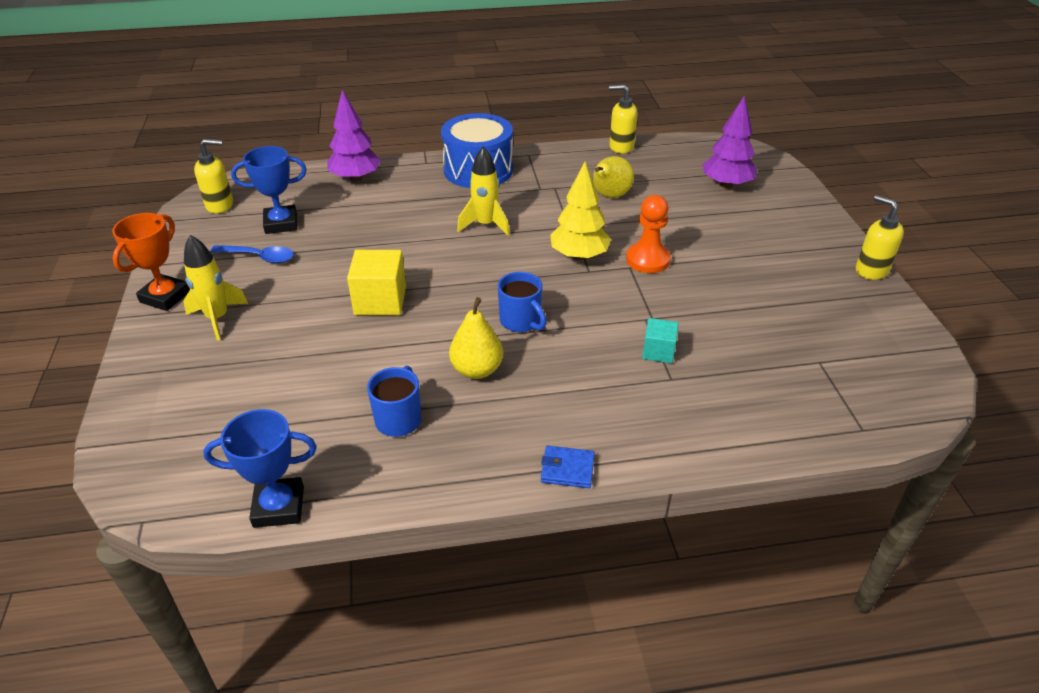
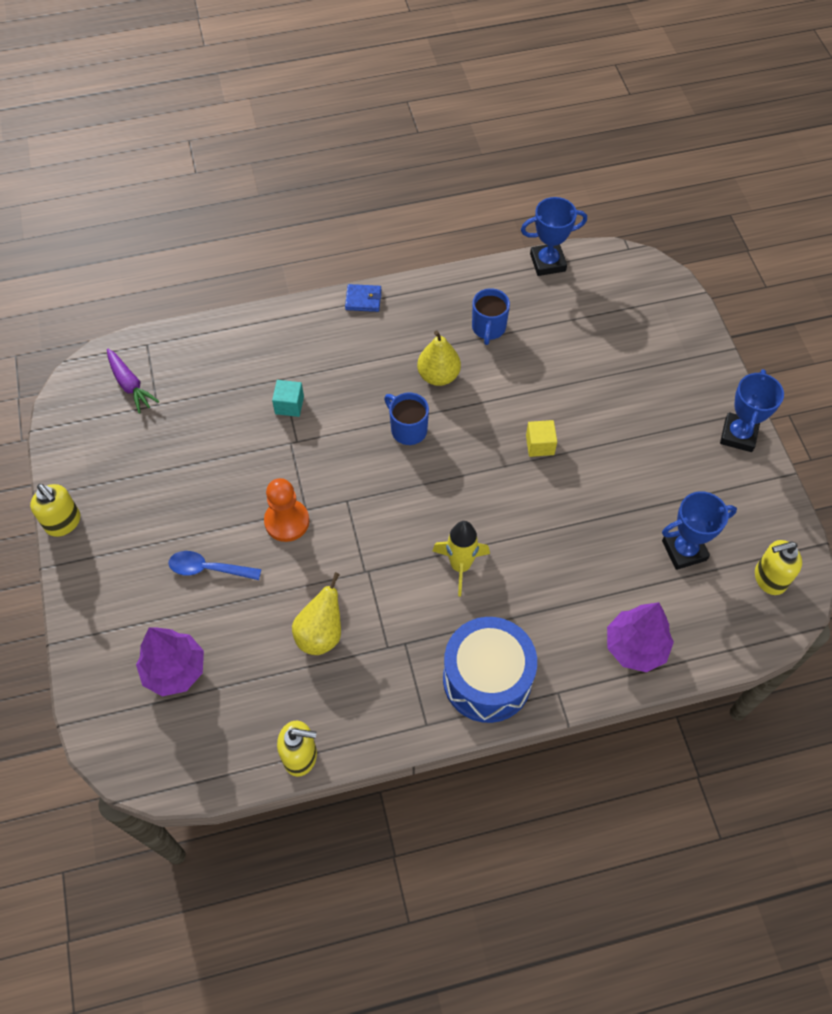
camera: 175 degrees right, 20 degrees up
orange trophy [112,213,190,311] -> blue trophy [720,369,784,452]
yellow rocket [183,235,248,341] -> none
blue spoon [210,245,294,263] -> blue spoon moved to [169,551,261,580]
yellow cube [347,250,406,315] -> yellow cube [526,420,557,457], size x0.60
yellow tree [550,162,611,260] -> none
none -> purple carrot [107,349,160,414]

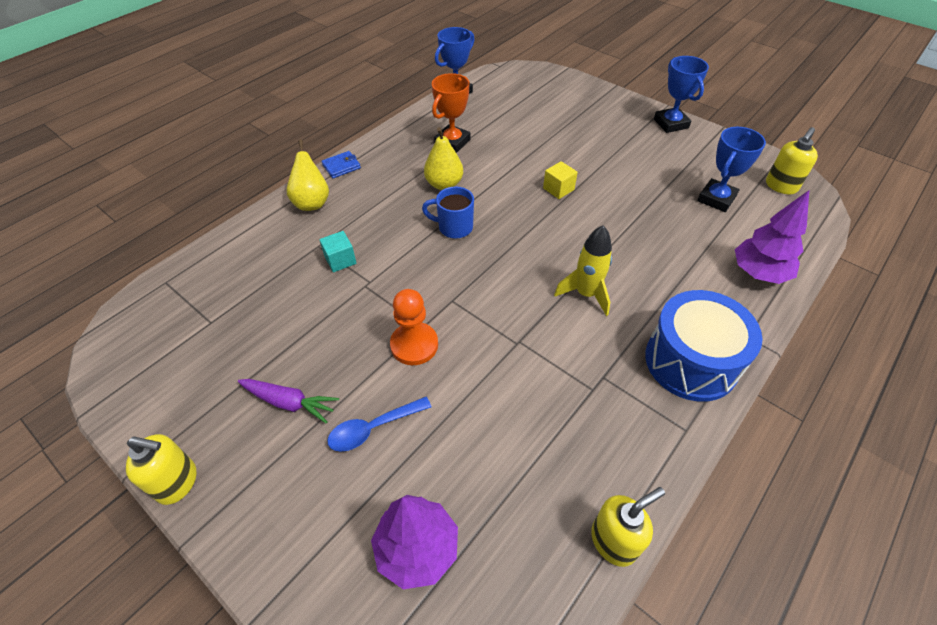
camera: 35 degrees left, 10 degrees down
purple carrot [107,349,160,414] -> purple carrot moved to [238,379,339,424]
yellow pear [292,572,341,655] -> yellow pear moved to [286,140,329,211]
blue mug [472,288,510,345] -> orange trophy [432,73,471,153]

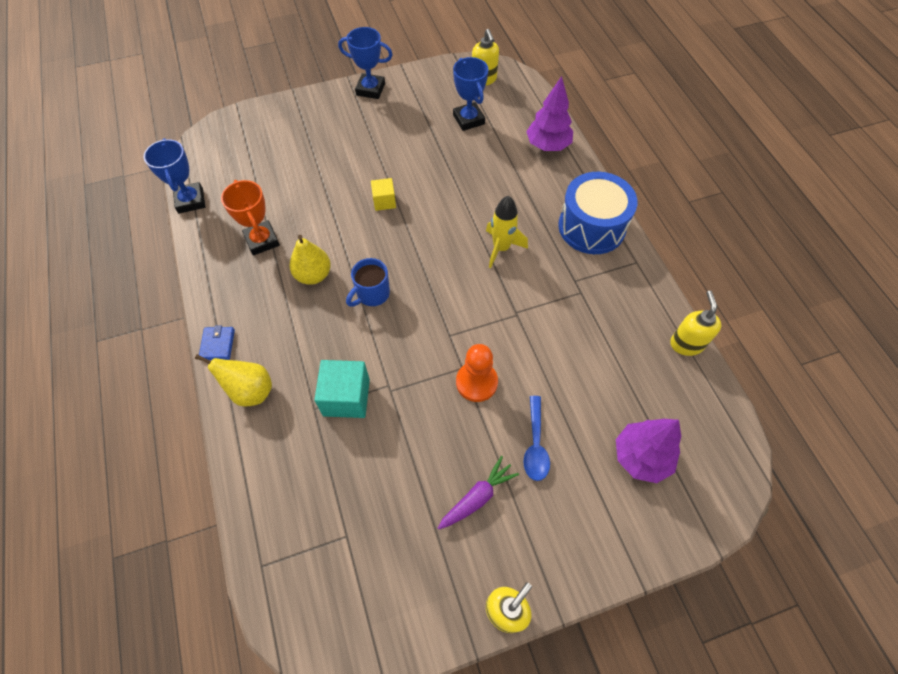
camera: 60 degrees left, 10 degrees up
turquoise cube [319,231,357,272] -> turquoise cube [314,360,370,418], size x1.68

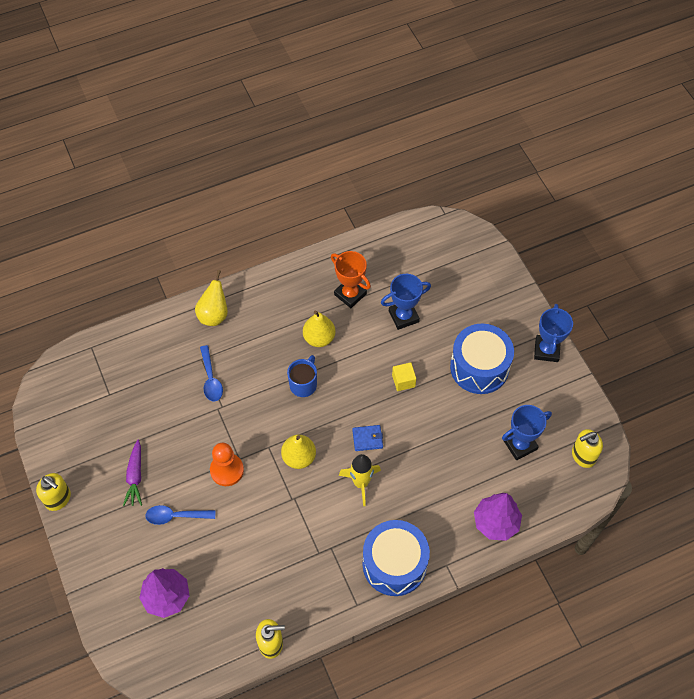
camera: 85 degrees right, 0 degrees up
blue trophy [144,138,205,214] -> blue trophy moved to [381,274,431,330]
blue wallet [199,325,235,360] -> blue wallet moved to [352,425,383,451]
orange trophy [221,180,280,256] -> orange trophy turned 75 degrees clockwise [331,251,371,308]
turquoise cube [314,360,370,418] -> blue spoon [200,345,223,401]
blue mug [346,258,390,307] -> blue mug turned 75 degrees clockwise [287,355,317,397]
purple carrot [438,456,519,529] -> purple carrot turned 45 degrees clockwise [123,440,142,506]
none -> yellow pear [281,434,316,469]
none -> blue drum [450,324,514,394]

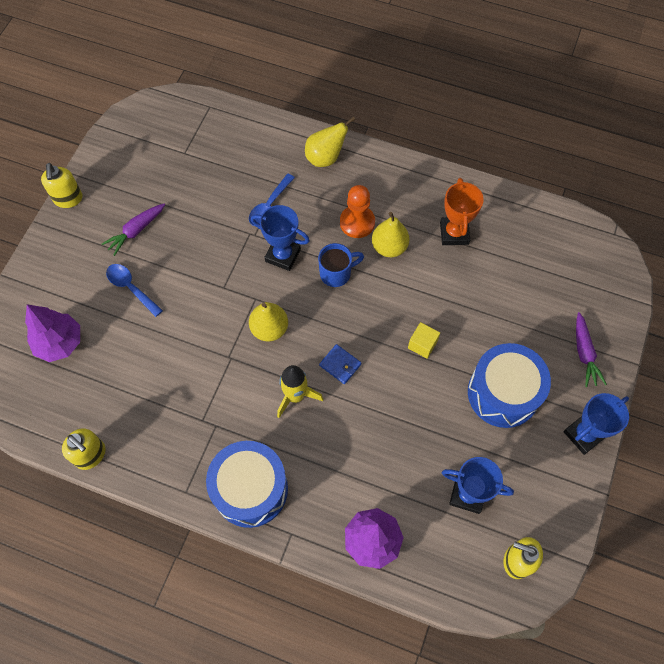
camera: 45 degrees right, 5 degrees up
orange pawn [210,443,244,486] -> orange pawn moved to [340,185,375,238]
blue trophy [381,274,431,330] -> blue trophy moved to [251,205,310,271]
none -> purple carrot [576,312,607,387]

